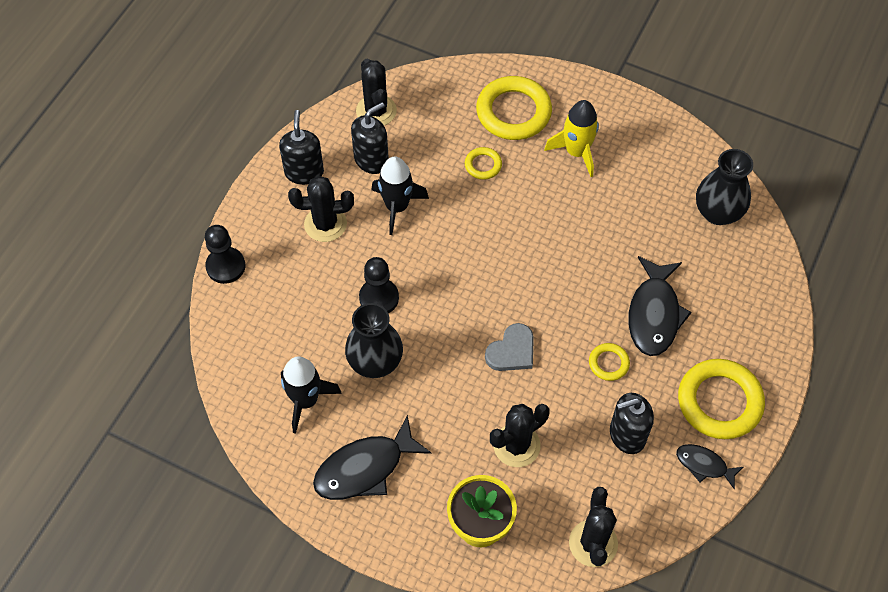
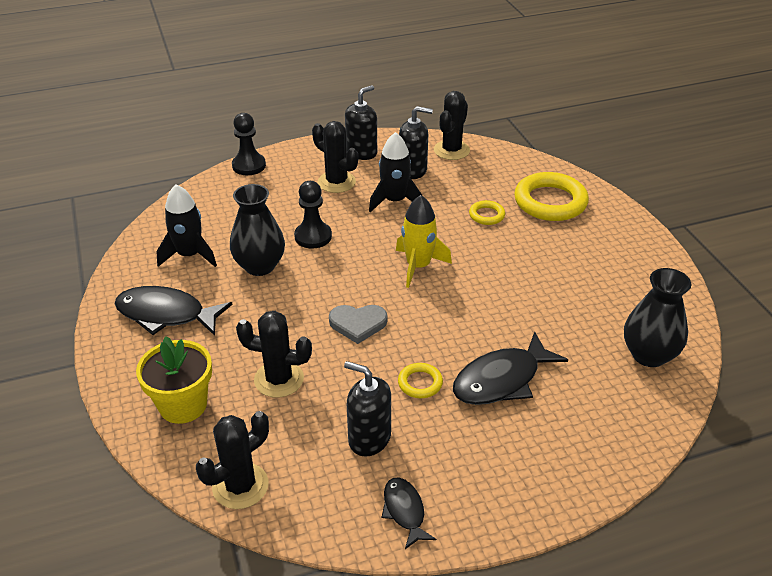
camera: 45 degrees right, 20 degrees down
yellow rocket [544,100,599,177] -> yellow rocket moved to [396,195,452,288]
yellow ring [678,359,765,439] -> none

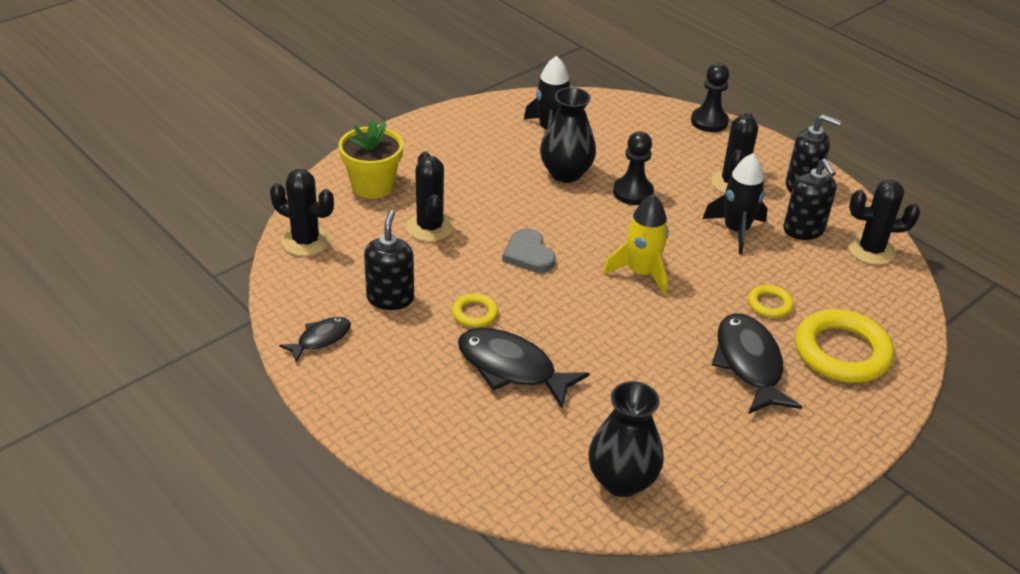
camera: 65 degrees right, 0 degrees up
black fish [114,286,233,336] -> black fish moved to [712,313,802,414]

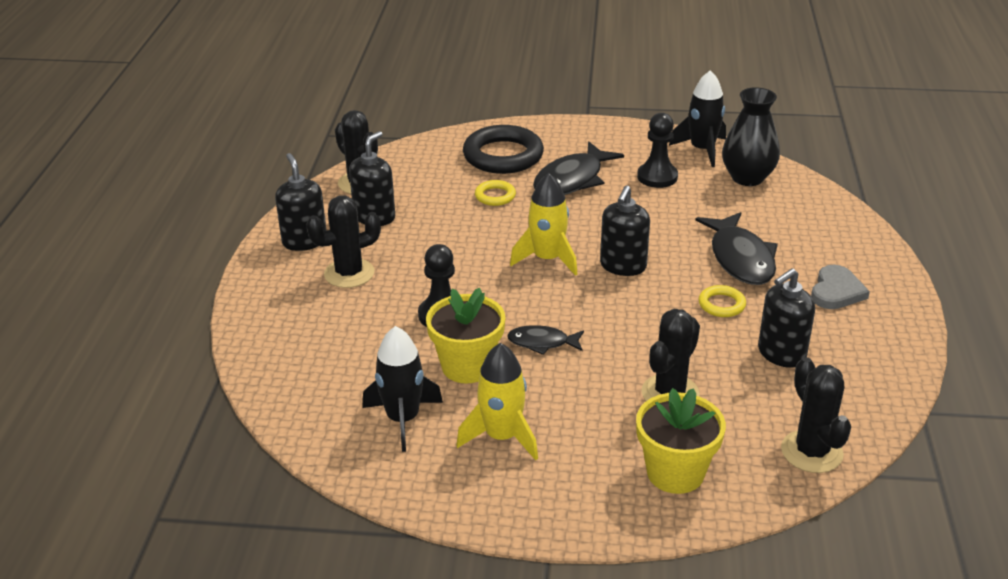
camera: 130 degrees left, 5 degrees down
black fish [279,317,351,363] -> black fish moved to [507,325,584,355]
grey heart [502,228,556,273] -> grey heart moved to [811,265,870,309]
black vase [540,87,596,183] -> yellow flower pot [426,287,505,384]
black pawn [691,63,729,132] -> black pawn moved to [637,113,678,188]
black rocket [703,153,768,254] -> black rocket moved to [669,70,726,167]
yellow ring [795,309,894,383] -> black ring [463,125,544,174]
none -> yellow rocket [456,343,538,460]
none -> black soap dispenser [600,186,650,276]

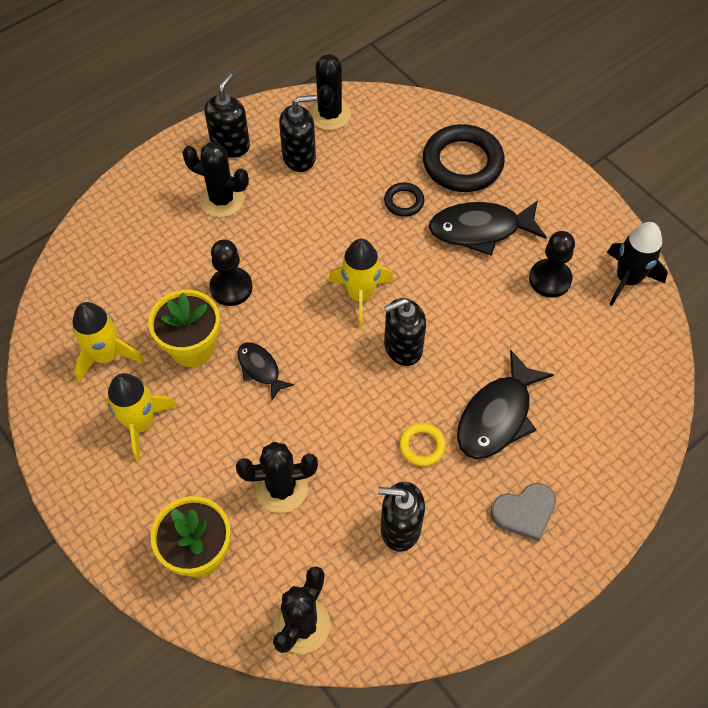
camera: 45 degrees right, 25 degrees up
black rocket [362,326,443,452] -> yellow rocket [72,302,144,383]
yellow ring [475,180,516,206] -> black ring [384,183,424,217]
black vase [722,87,780,186] -> none

